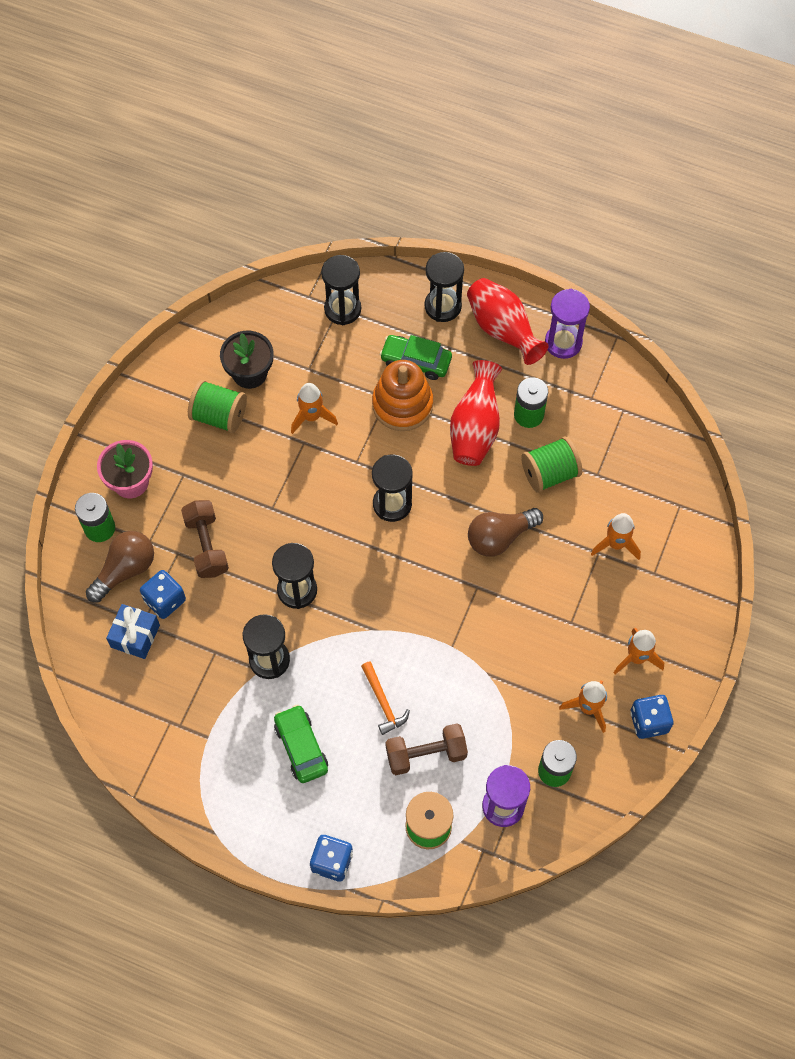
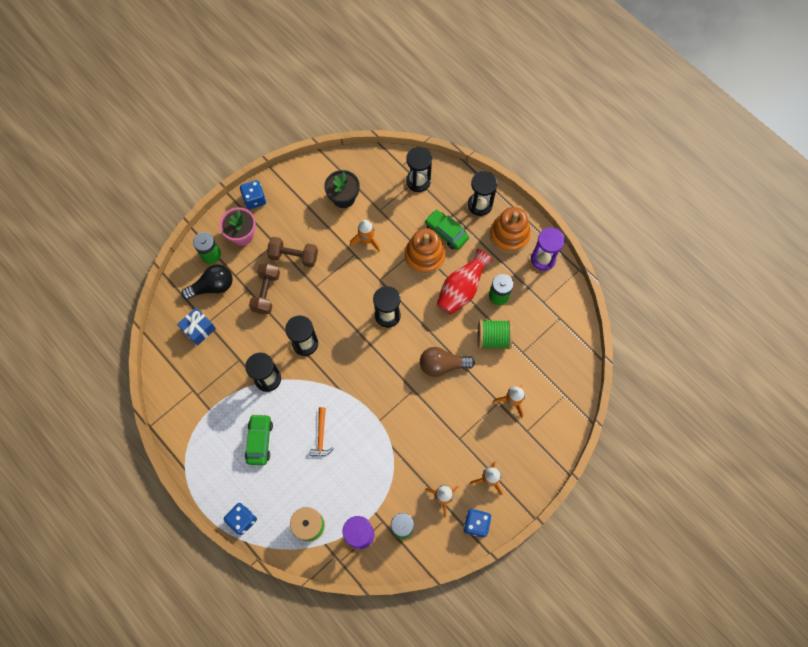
camera: 25 degrees right, 5 degrees up
brown light bulb [86,531,154,603] -> black light bulb [181,264,233,300]
blue dice [140,570,186,619] -> blue dice moved to [240,180,266,209]
green spool [188,380,247,433] -> none
brown dumbbell [386,724,468,775] -> brown dumbbell moved to [267,237,318,268]
red vase [467,278,549,365] -> orange stacking toy [490,207,531,253]

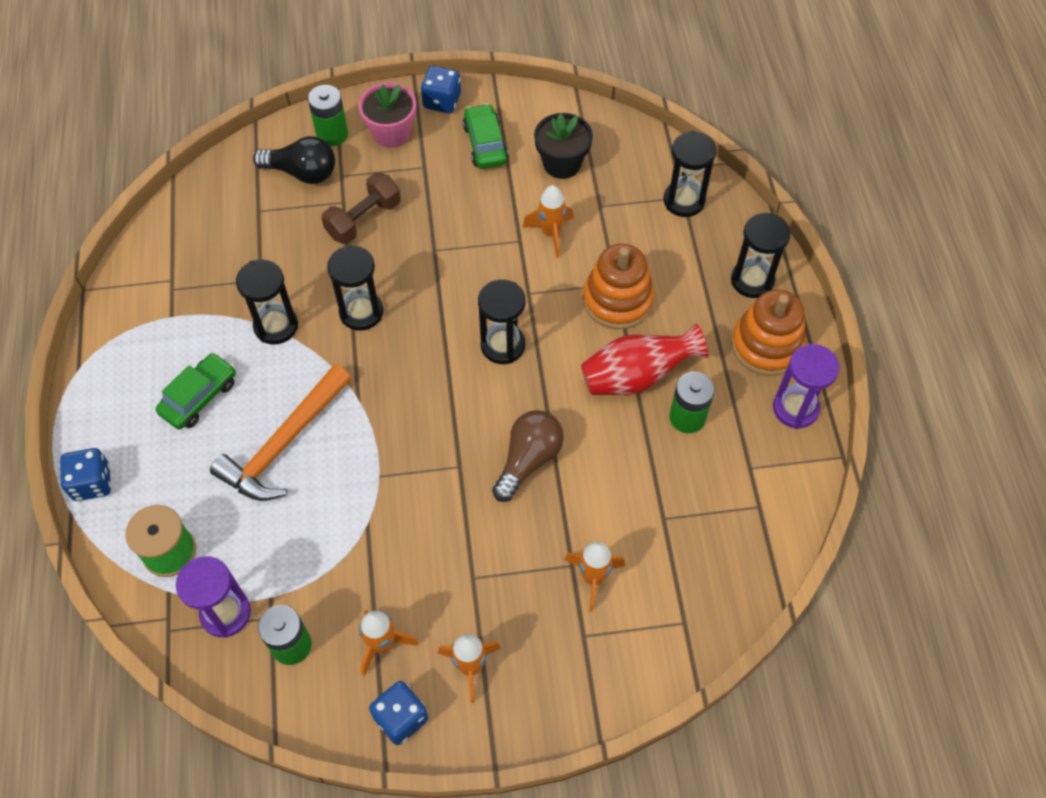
camera: 35 degrees right, 10 degrees down
blue gift [177,307,216,346] -> none
brown dumbbell [267,237,318,268] -> none
orange hammer [310,407,334,456] -> orange hammer [210,364,351,501], size x1.93
brown light bulb [420,347,475,377] -> brown light bulb turned 90 degrees clockwise [492,410,564,502]
green car [425,210,469,250] -> green car moved to [463,103,509,169]
green spool [477,320,513,349] -> none

